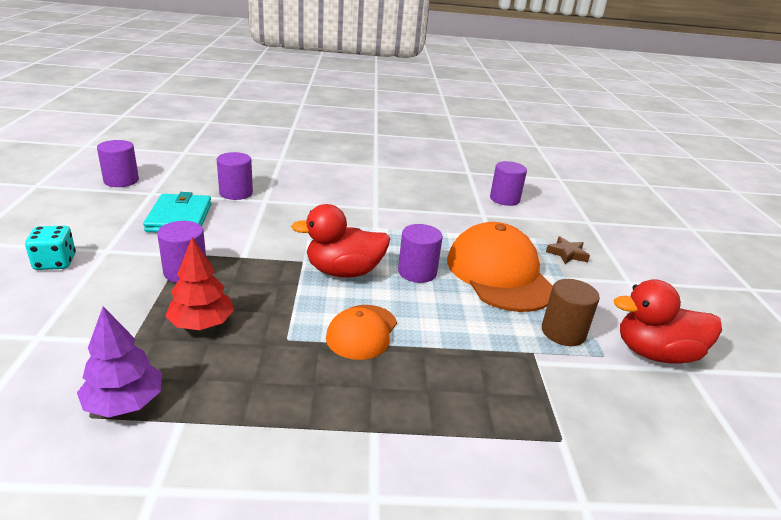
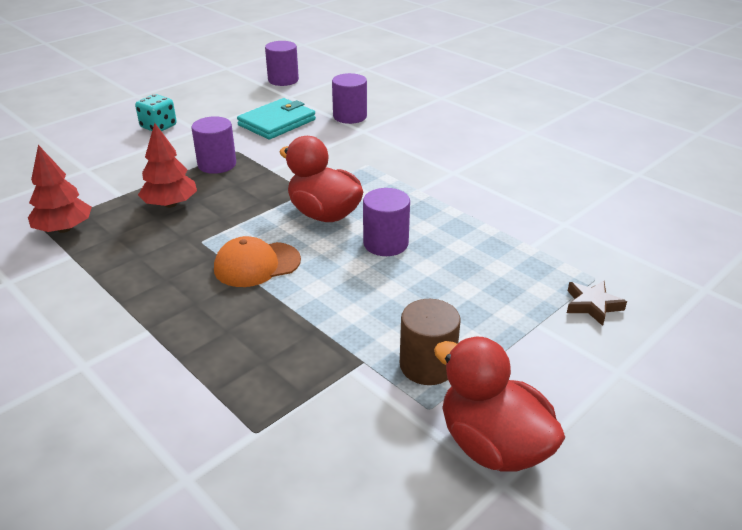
camera: 50 degrees right, 5 degrees up
purple tree [77,307,162,418] -> red tree [28,145,92,233]
orange cap [447,222,553,312] -> none
purple cylinder [490,161,527,206] -> none

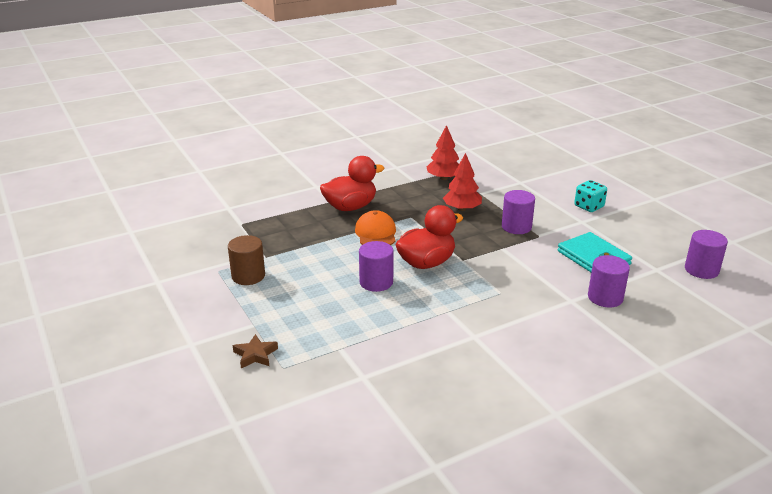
camera: 105 degrees right, 5 degrees down
red duck [434,337,565,472] -> red duck moved to [320,156,385,211]

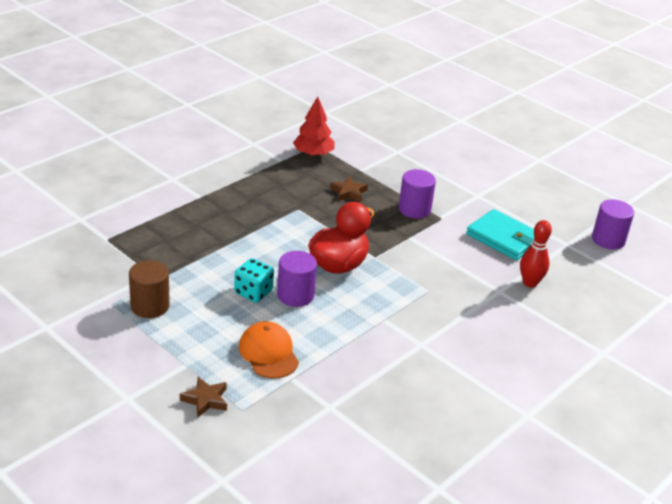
camera: 20 degrees left, 5 degrees up
red duck [320,156,385,211] -> none
orange cap [355,210,396,245] -> orange cap moved to [239,321,299,379]
red tree [443,153,482,211] -> brown star [330,176,368,202]
turquoise dice [574,180,607,212] -> turquoise dice moved to [234,258,274,303]
purple cylinder [588,255,630,308] -> red bowling pin [520,220,552,288]

